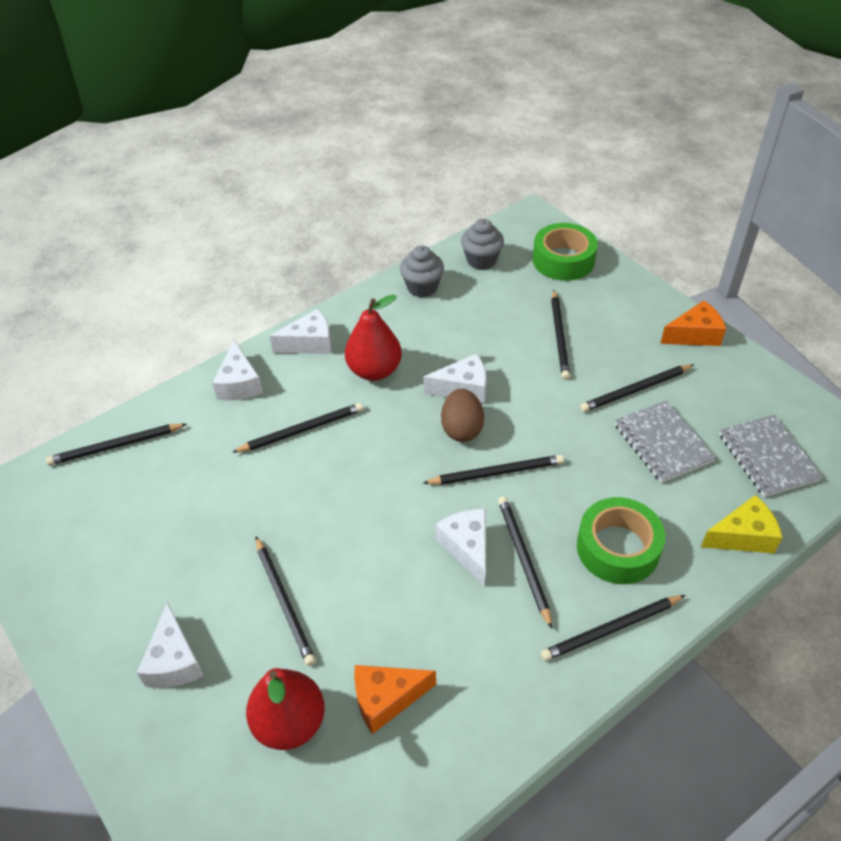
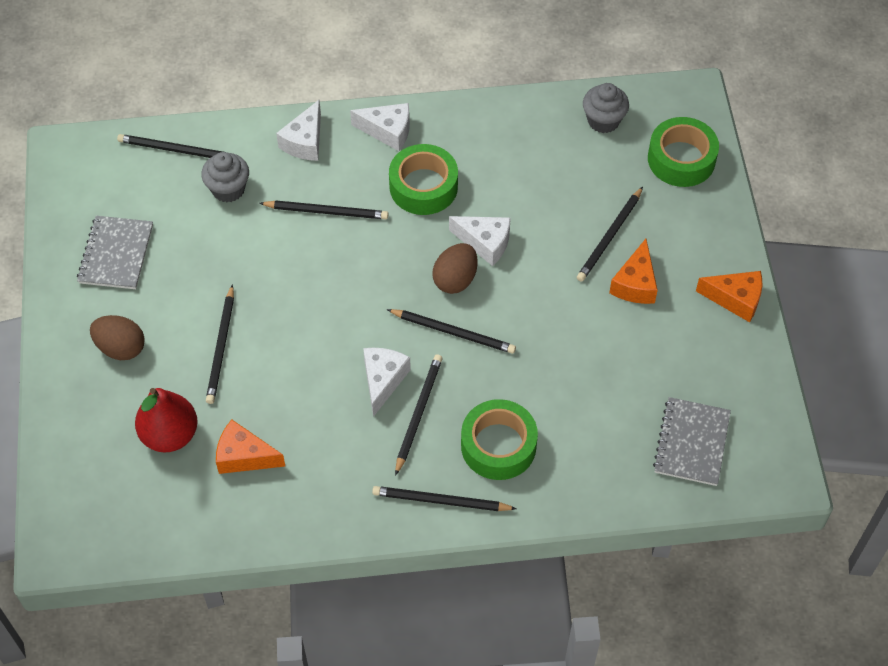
camera: 30 degrees right, 10 degrees up
white cheese [137,602,204,688] -> brown egg [90,315,145,360]
red pear [345,294,402,381] -> green tape [389,144,458,215]
grey cupcake [400,245,444,298] -> grey cupcake moved to [201,152,249,202]
black pencil [580,364,694,412] -> none
grey notebook [615,400,716,483] -> grey notebook moved to [77,216,153,289]
yellow cheese [701,495,783,553] -> none
none -> orange cheese [609,239,658,304]

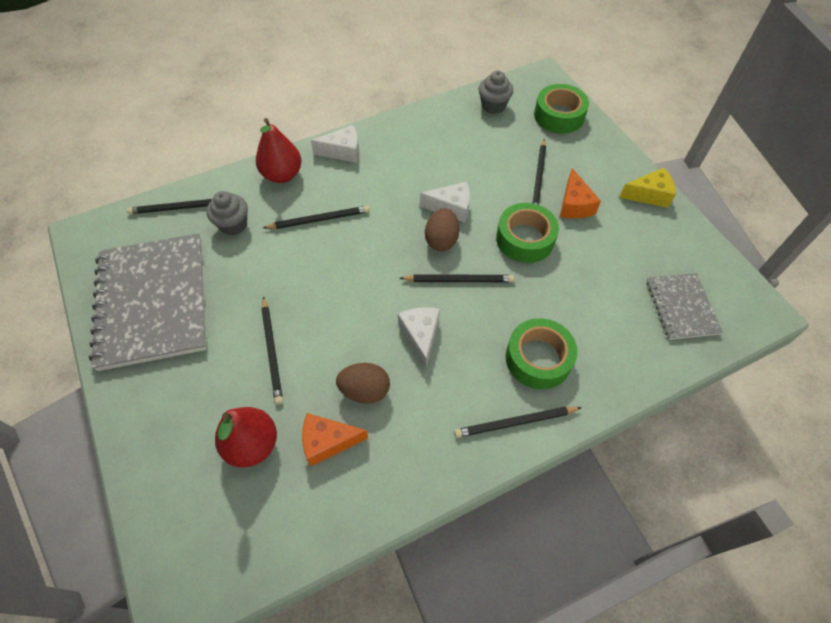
camera: 20 degrees left, 0 degrees up
grey notebook [77,216,153,289] -> grey notebook [89,234,207,371], size x1.96
brown egg [90,315,145,360] -> brown egg moved to [336,363,390,404]
white cheese [276,100,321,161] -> red pear [256,118,301,183]
green tape [389,144,458,215] -> green tape moved to [496,203,559,263]
black pencil [395,354,443,476] -> none
orange cheese [696,271,762,322] -> yellow cheese [619,168,676,208]

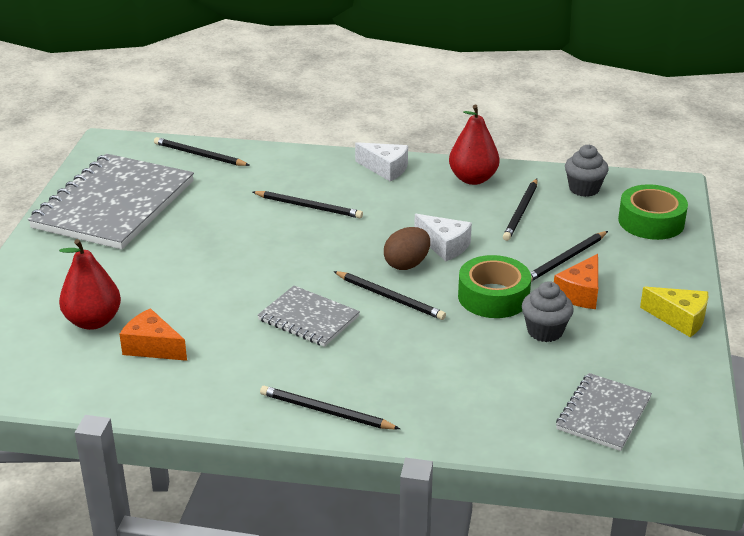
camera: 35 degrees right, 25 degrees down
grey cupcake [207,191,248,236] -> grey cupcake moved to [522,281,574,342]
red pear [256,118,301,183] -> red pear moved to [449,105,499,185]
black pencil [261,296,283,404] -> black pencil moved to [503,179,537,241]
brown egg [336,363,390,404] -> none
white cheese [398,307,440,368] -> grey notebook [257,286,360,347]
green tape [506,318,578,389] -> none

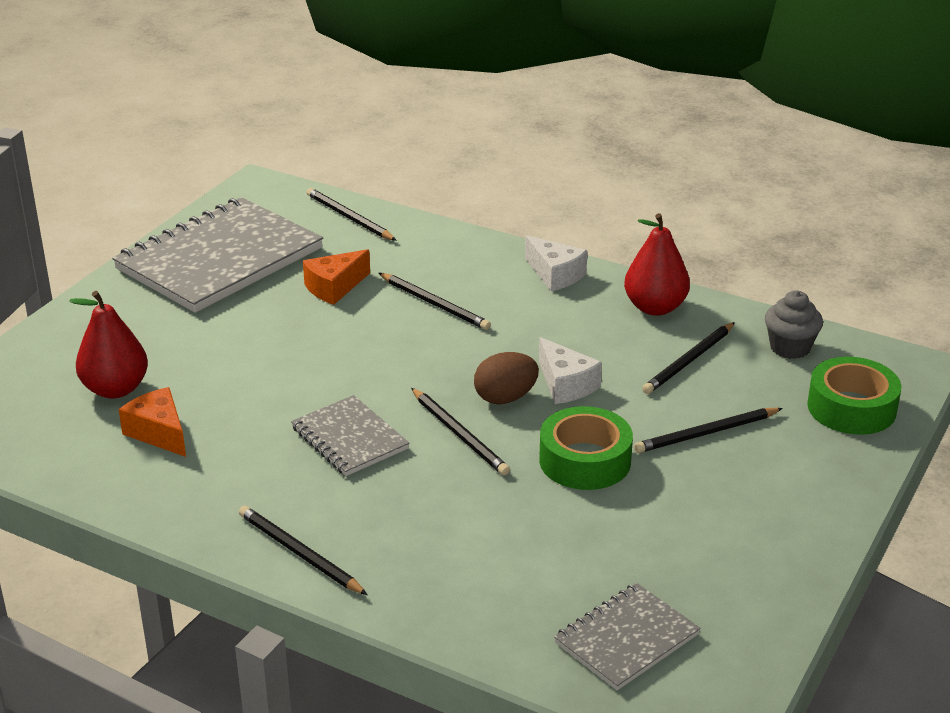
camera: 20 degrees right, 0 degrees up
grey cupcake [522,281,574,342] -> none
orange cheese [554,254,598,309] -> orange cheese moved to [303,249,370,305]
yellow cheese [640,287,708,337] -> none

